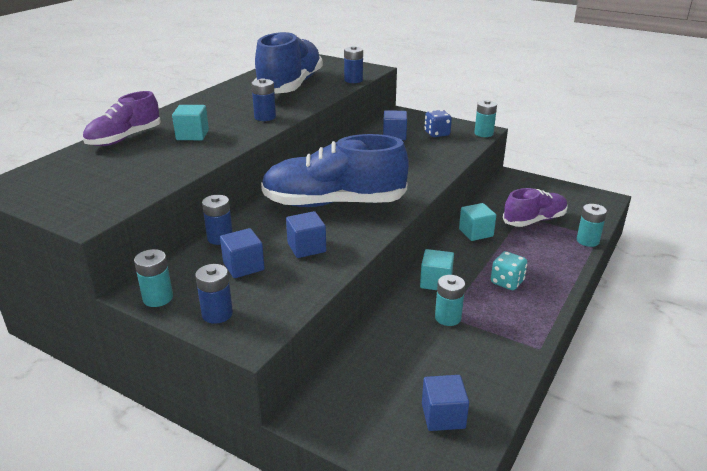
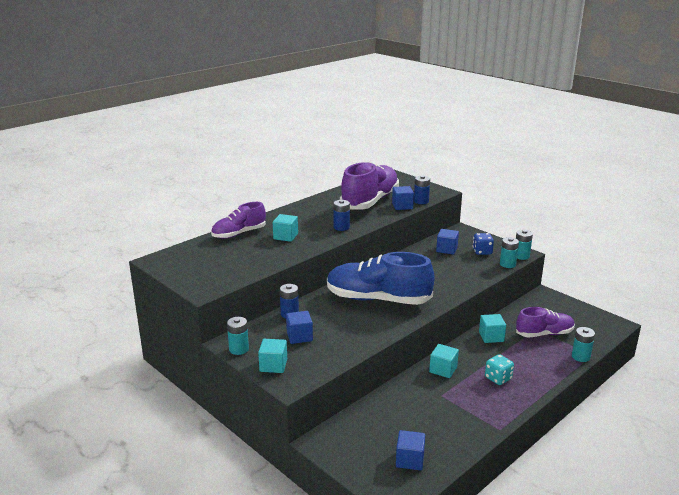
camera: 15 degrees right, 5 degrees down
blue battery [196,264,233,324] -> turquoise cube [258,339,287,373]
blue shoe [254,31,323,94] -> purple shoe [340,161,399,210]
blue cube [286,211,326,258] -> blue cube moved to [392,186,414,210]
turquoise battery [435,275,465,326] -> turquoise battery moved to [500,237,519,268]

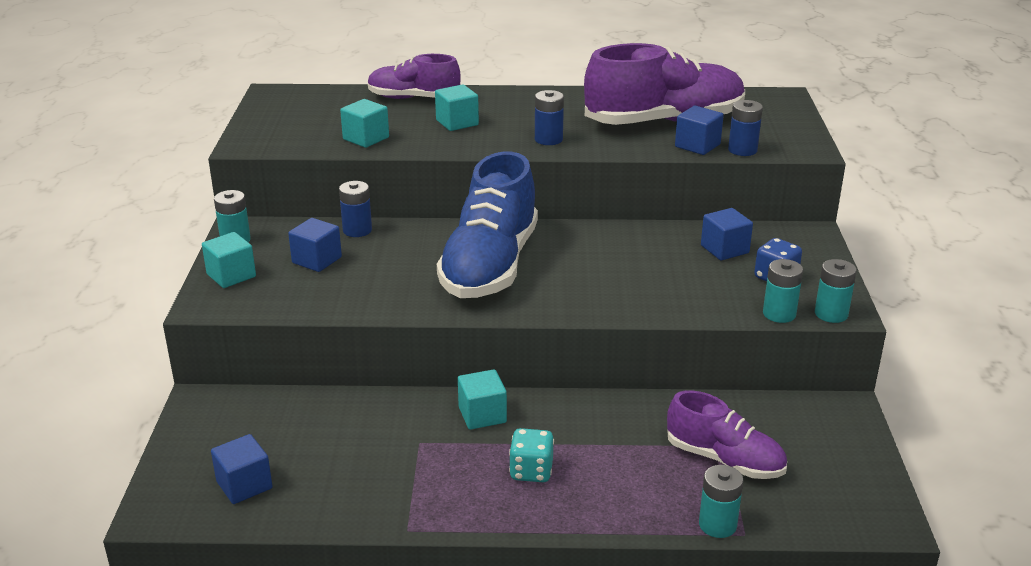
camera: 45 degrees right, 5 degrees up
blue shoe [327,252,435,305] -> blue shoe turned 135 degrees counterclockwise [437,152,538,298]
turquoise cube [479,314,506,343] -> turquoise cube moved to [340,99,389,148]

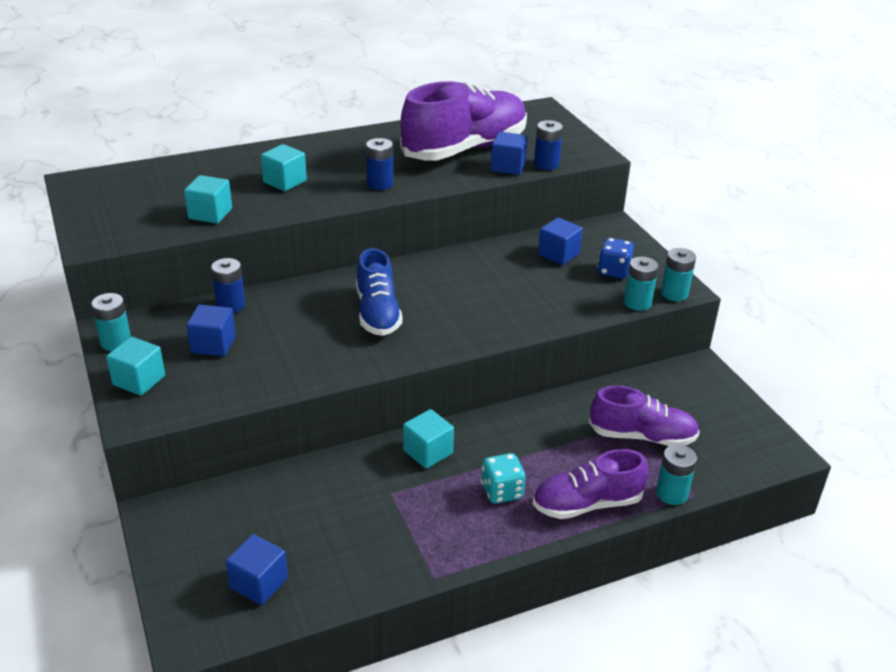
camera: 25 degrees left, 5 degrees up
purple shoe [368,54,461,99] -> purple shoe moved to [533,449,648,519]
blue shoe [437,152,538,298] -> blue shoe [356,248,403,336], size x0.59

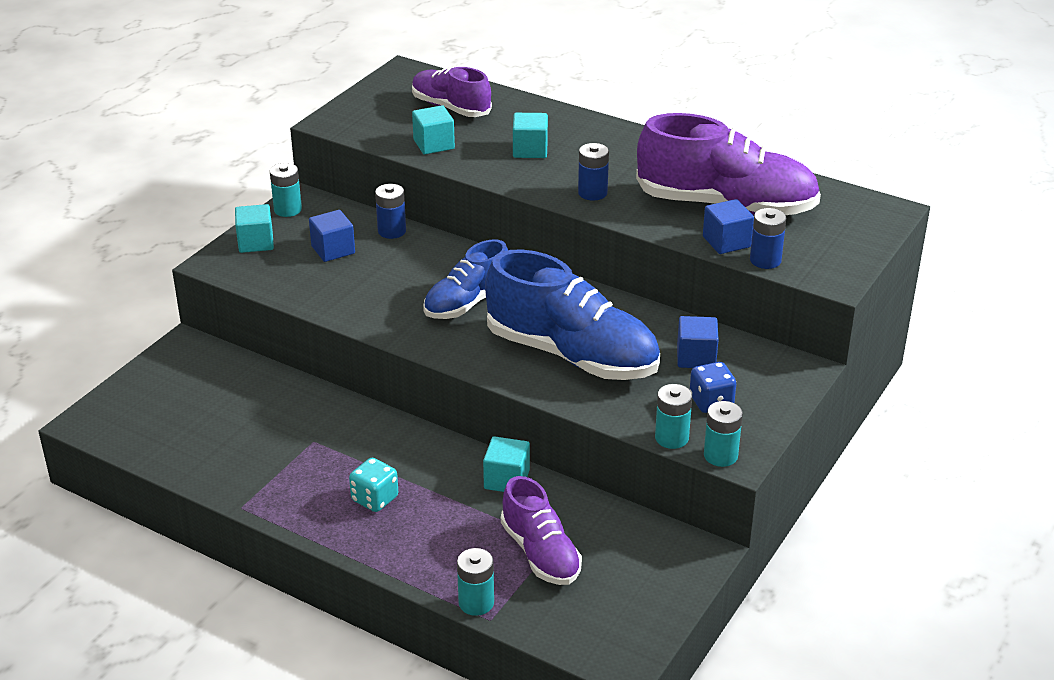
camera: 55 degrees right, 0 degrees up
blue cube [226,534,288,605] -> none
turquoise cube [403,409,454,469] -> turquoise cube moved to [483,436,530,492]
purple shoe [533,449,648,519] -> purple shoe moved to [412,67,492,117]
none -> blue shoe [485,250,660,380]

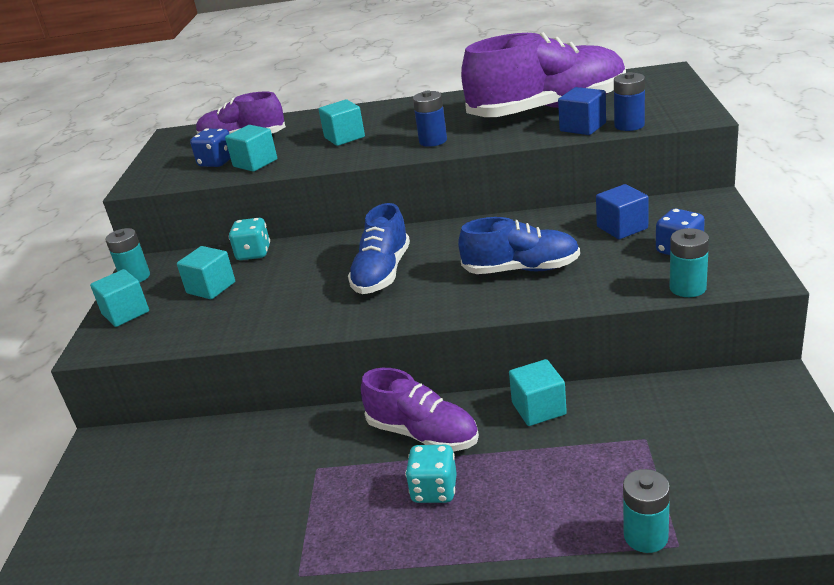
camera: 25 degrees left, 5 degrees down
blue cube [309,210,355,262] -> turquoise cube [177,246,235,299]
blue battery [375,184,406,239] -> turquoise dice [229,218,270,260]
blue shoe [485,250,660,380] -> blue shoe [458,217,580,274], size x0.59
purple shoe [501,476,582,585] -> purple shoe moved to [361,368,479,452]
turquoise battery [704,401,743,467] -> none
none -> blue dice [190,128,231,167]

